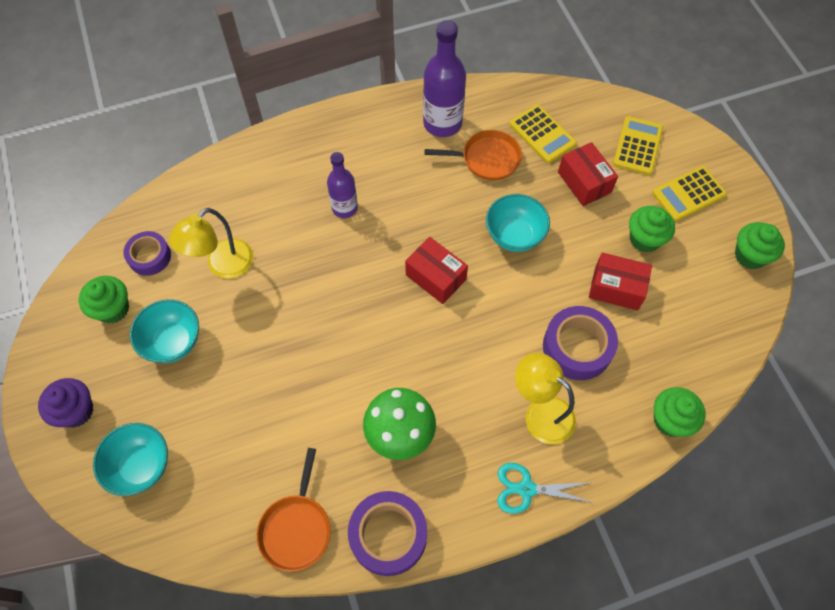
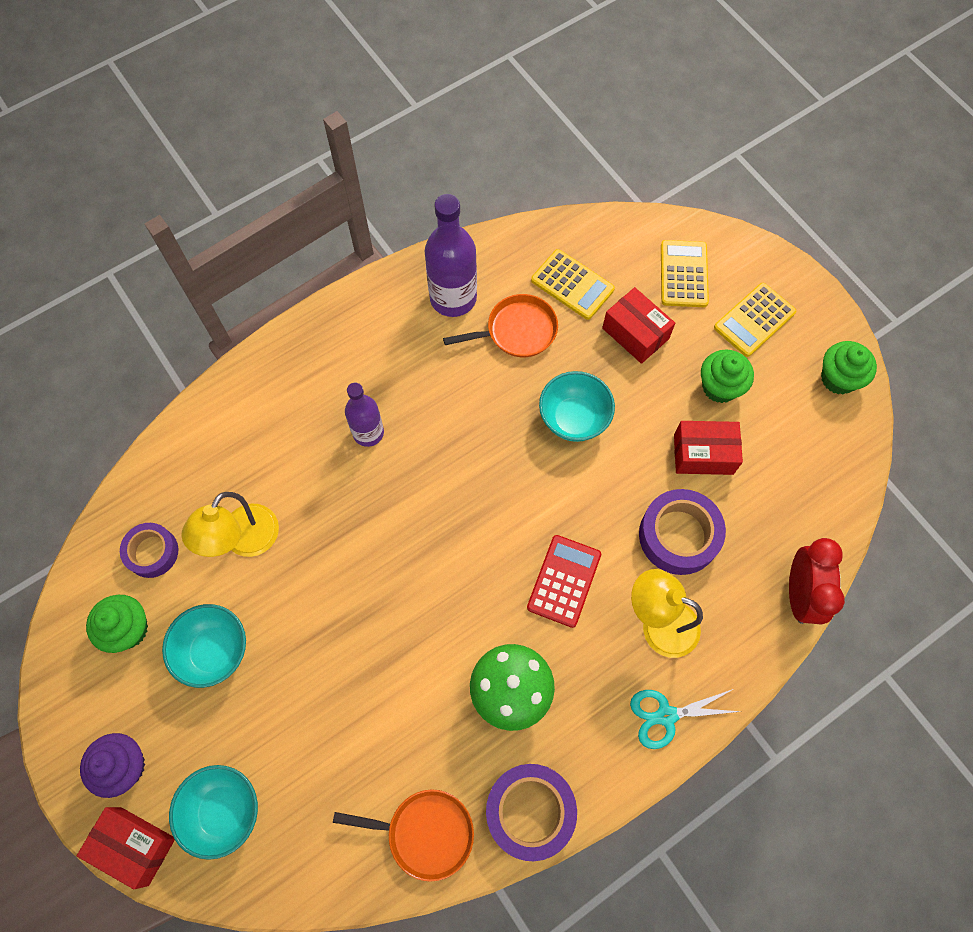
camera: 15 degrees left, 5 degrees up
orange pan [257,448,331,572] -> orange pan turned 75 degrees counterclockwise [333,789,474,882]
red box [405,237,468,304] -> red box moved to [77,807,175,889]
green cupcake [654,387,706,437] -> red clock [789,538,845,625]
none -> red calculator [527,535,601,628]

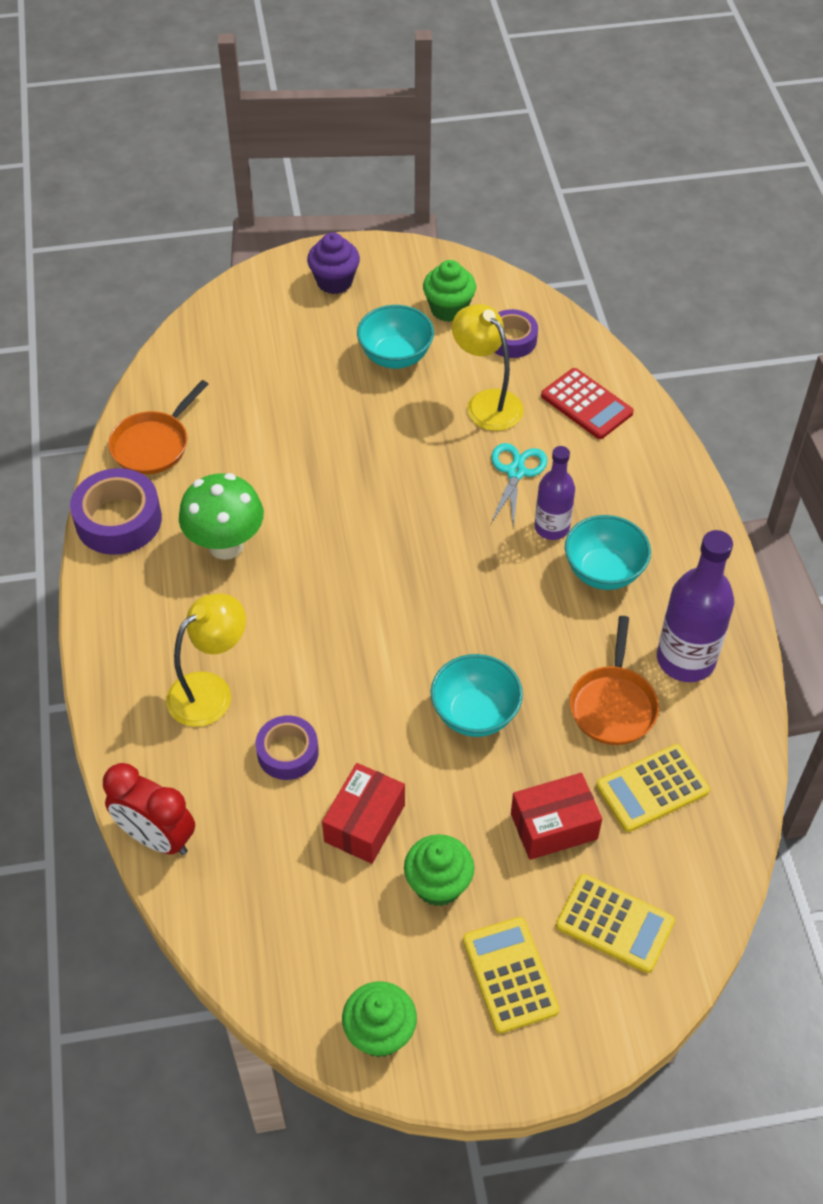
camera: 115 degrees right, 15 degrees down
red box [77,807,175,889] -> none
turquoise bowl [169,765,258,860] -> turquoise bowl moved to [565,515,651,590]
red calculator [527,535,601,628] -> red calculator moved to [541,368,634,439]
turquoise scissors [630,689,742,749] -> turquoise scissors moved to [491,443,547,529]
purple tape [639,489,726,575] -> purple tape [255,715,319,780], size x0.64

